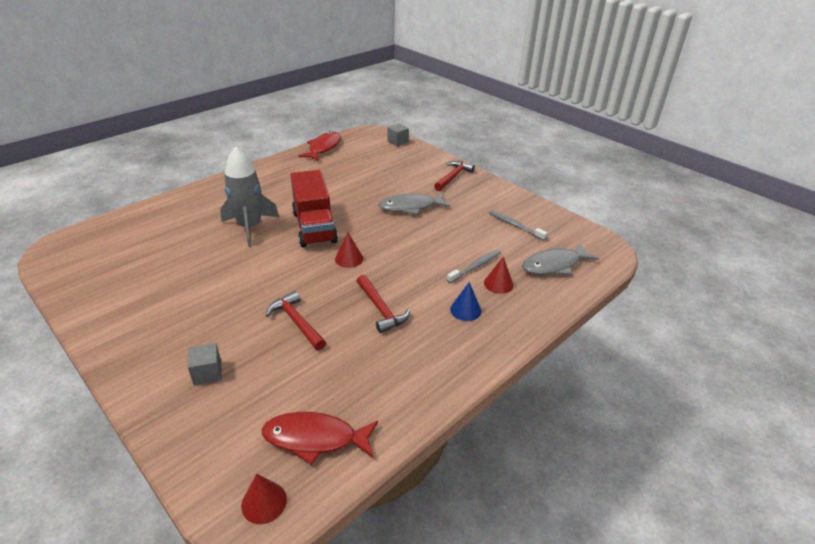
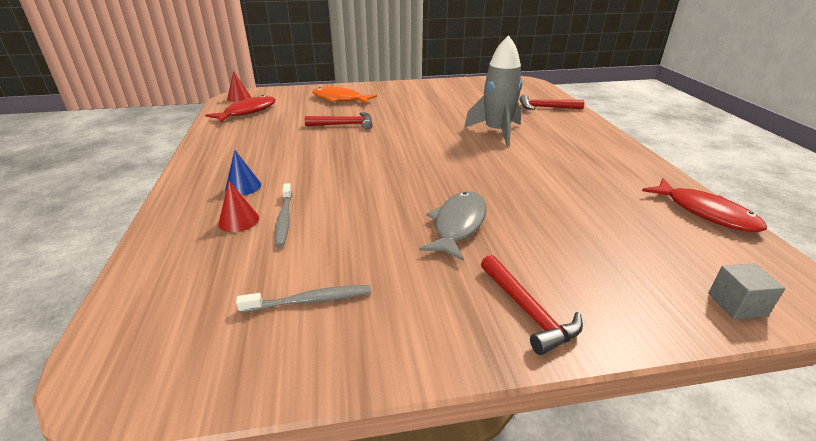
camera: 125 degrees right, 5 degrees down
grey cube [188,343,222,385] -> orange fish [312,87,377,104]
red truck [291,170,338,248] -> none
red cone [335,232,363,268] -> none
red hammer [357,275,410,333] -> red hammer moved to [520,94,584,110]
grey fish [522,243,599,275] -> none

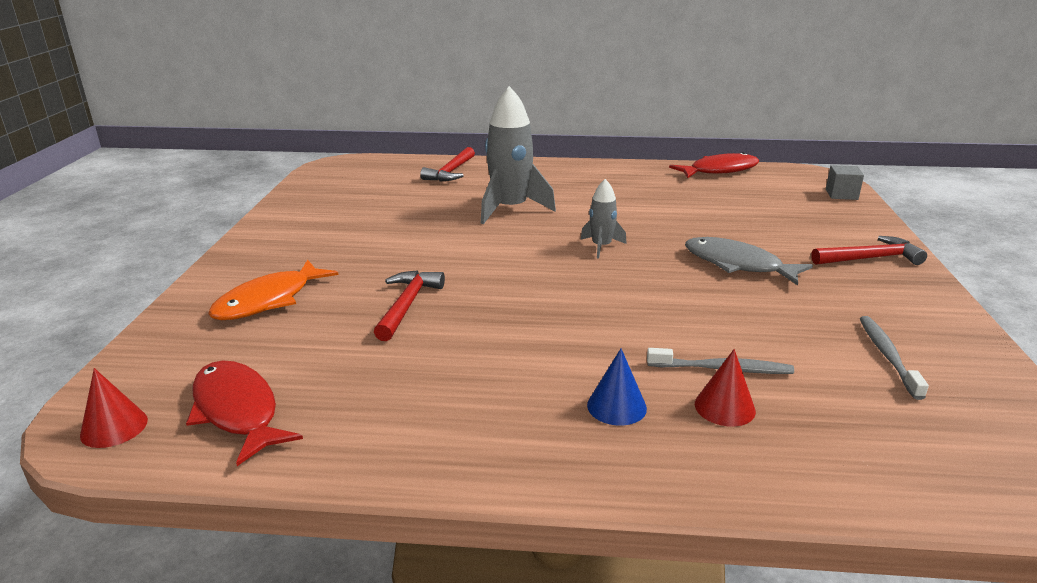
camera: 75 degrees left, 5 degrees down
none -> grey rocket [580,179,627,258]

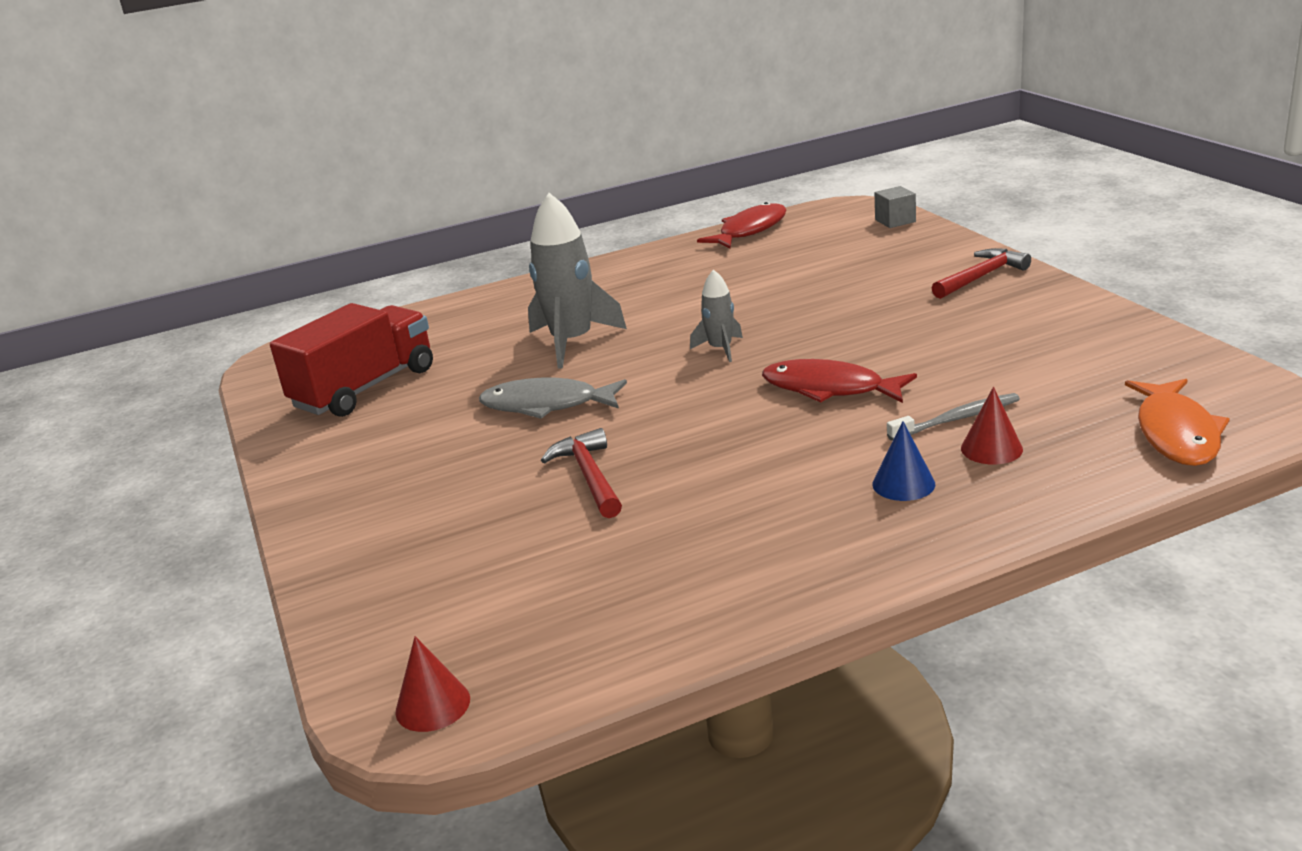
camera: 25 degrees left, 0 degrees up
red fish [186,360,303,466] -> red fish moved to [762,359,917,403]
orange fish [208,260,338,320] -> orange fish moved to [1125,379,1230,466]
red hammer [420,147,475,181] -> none
grey fish [685,237,813,285] -> grey fish moved to [479,378,627,419]
grey toothbrush [860,316,929,400] -> none
none -> red truck [270,303,433,417]

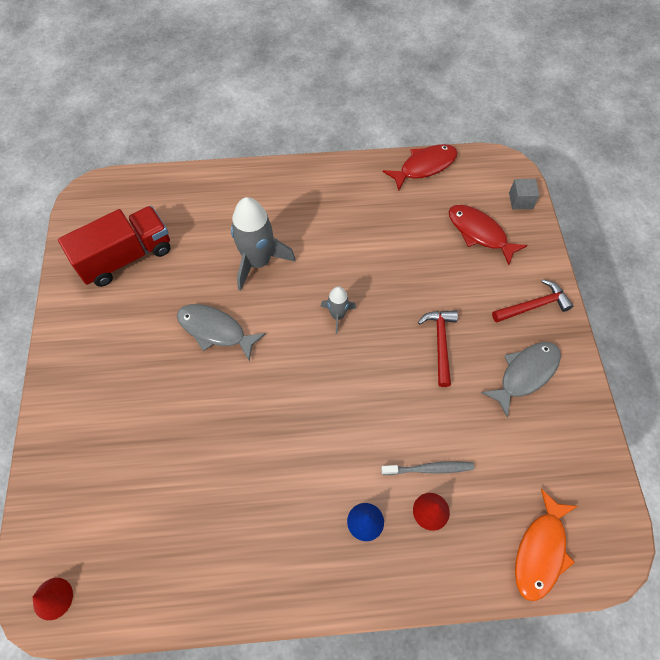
camera: 15 degrees right, 35 degrees up
red hammer [541,428,622,518] -> red hammer moved to [418,311,458,387]
red fish [762,359,917,403] -> red fish moved to [449,205,527,265]
none -> grey fish [481,342,561,418]

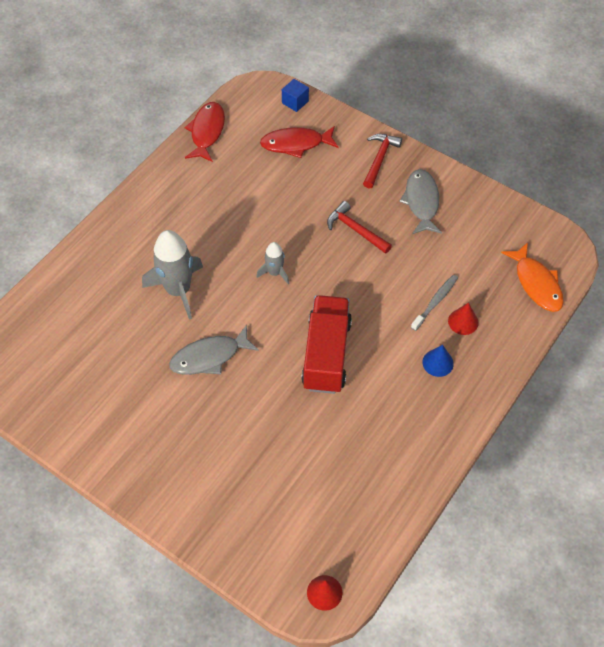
camera: 50 degrees left, 5 degrees down
red truck [58,206,170,287] -> red truck moved to [301,295,352,394]
grey cube [509,179,540,209] -> blue cube [282,79,309,112]

